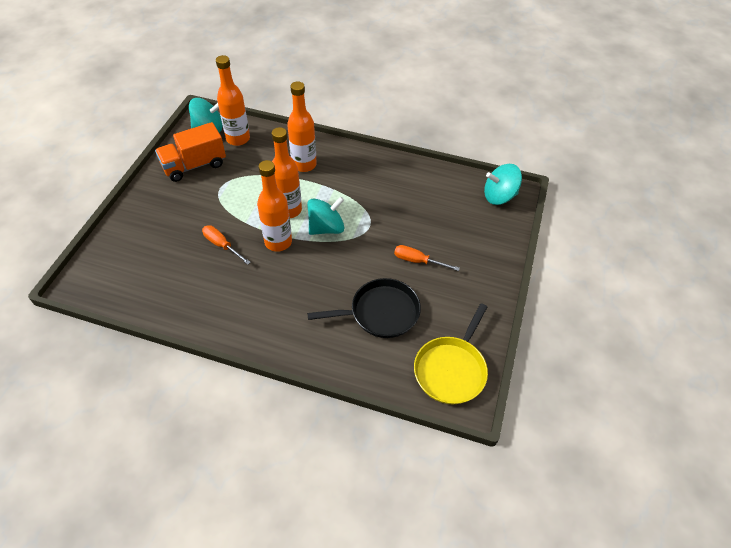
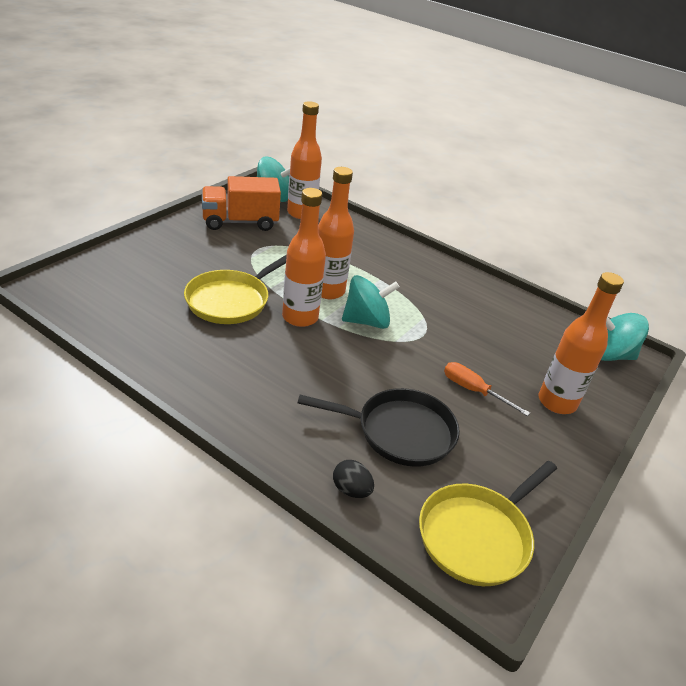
camera: 15 degrees right, 15 degrees down
orange screwdriver [202,225,251,265] -> yellow pan [184,255,287,324]
orange bottle [287,81,317,172] -> orange bottle moved to [539,272,624,414]
none -> black egg [333,460,374,498]

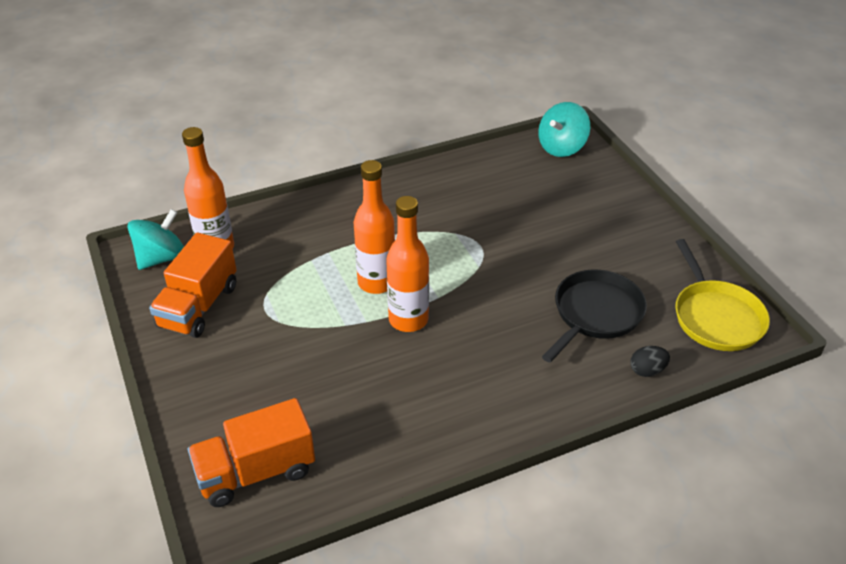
camera: 55 degrees left, 5 degrees up
yellow pan [184,255,287,324] -> none
turquoise spinning top [342,275,399,329] -> none
orange screwdriver [444,362,530,416] -> none
orange bottle [539,272,624,414] -> none
none -> orange truck [188,398,315,507]

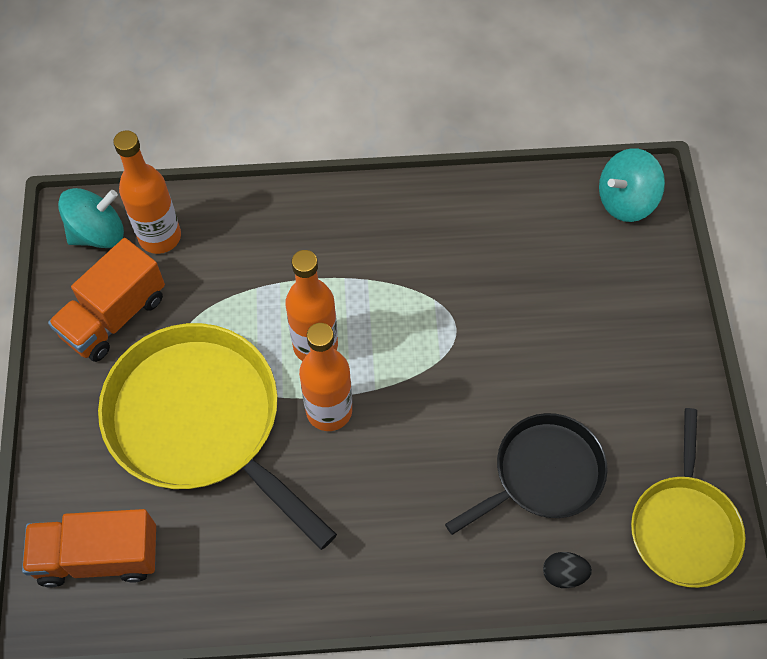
camera: 20 degrees right, 20 degrees up
none -> yellow pan [98,323,337,550]

